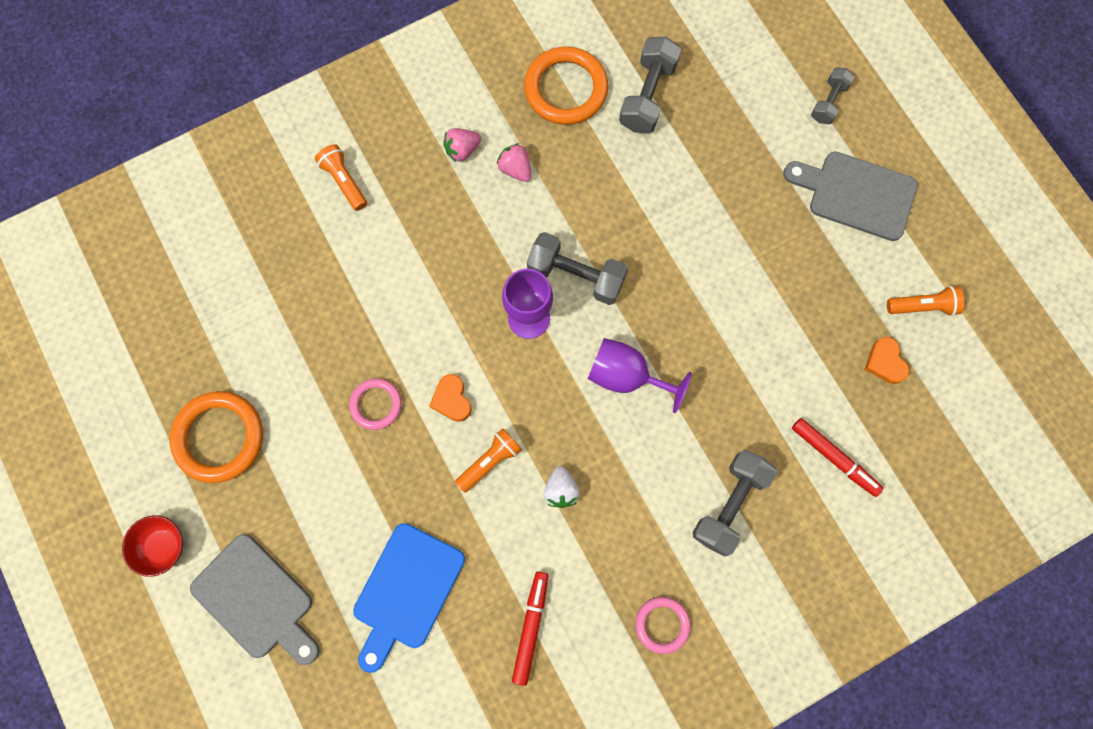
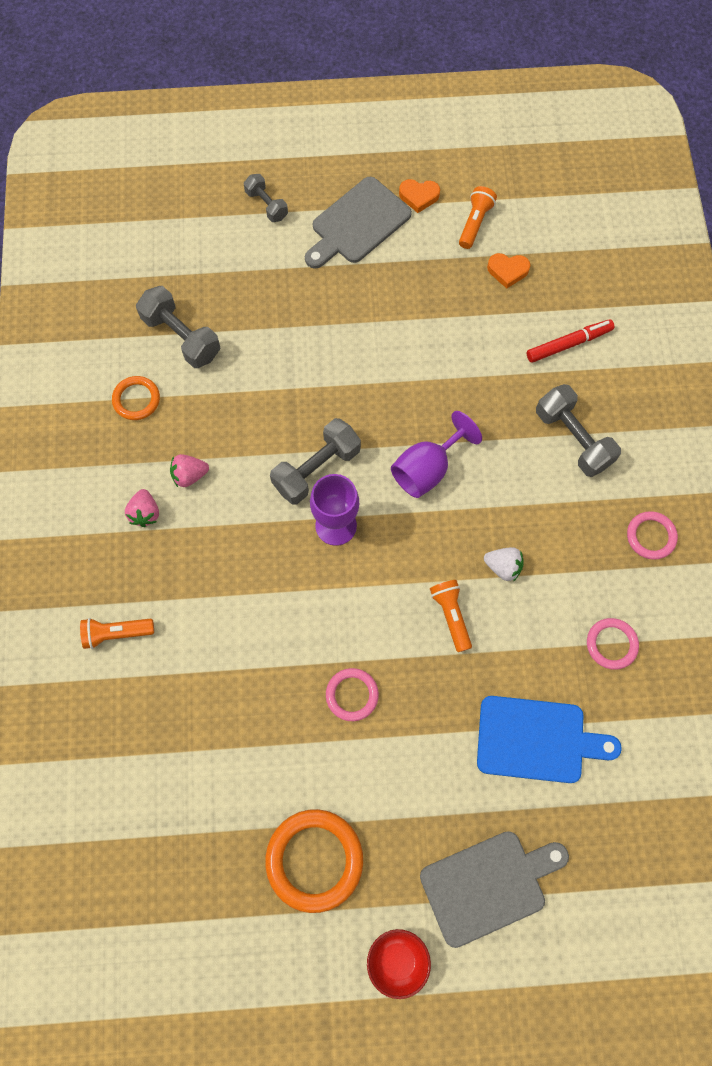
camera: 65 degrees left, 5 degrees down
blue cutting board [353,523,465,673] -> blue cutting board turned 45 degrees counterclockwise [477,696,622,783]
orange heart [429,374,472,422] -> orange heart moved to [399,179,440,213]
red marker [512,571,548,686] -> pink ring [587,618,639,670]
orange ring [524,46,608,125] -> orange ring [112,376,160,420], size x0.57

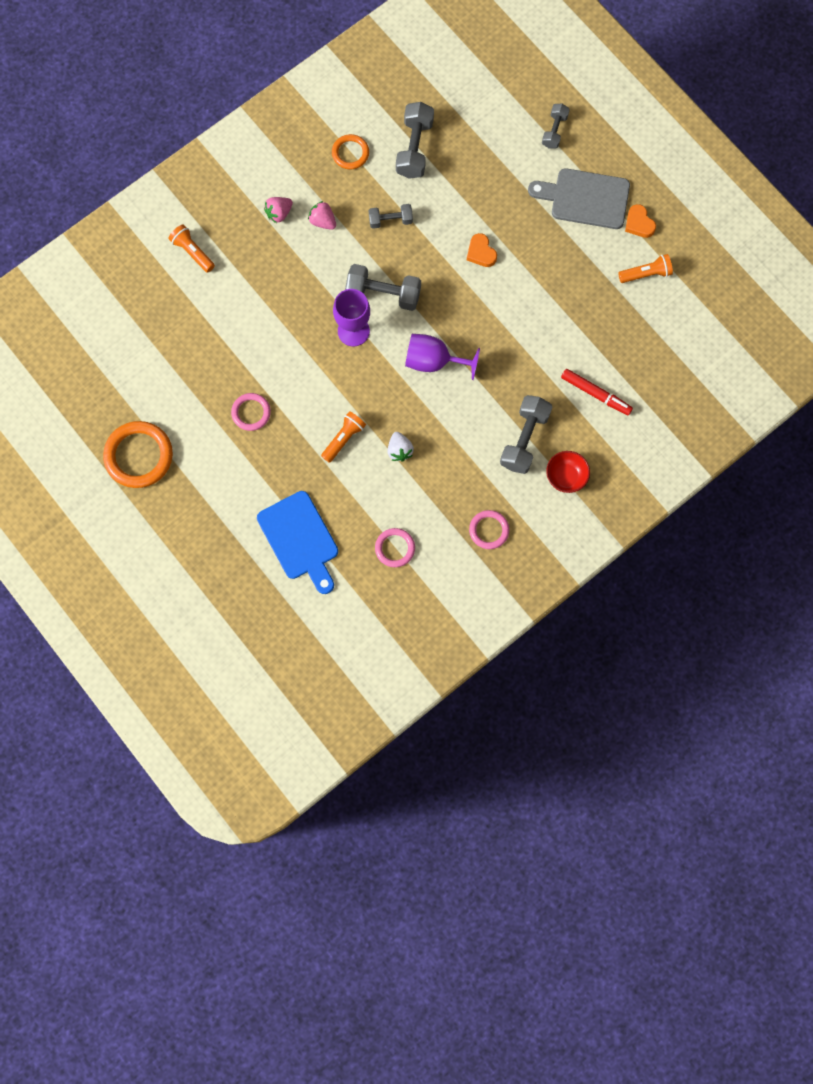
camera: 55 degrees right, 5 degrees up
red bowl [367,929,431,999] -> red bowl moved to [546,451,590,493]
grey cutting board [420,831,569,948] -> none
orange heart [487,253,530,289] -> orange heart moved to [467,233,497,267]
none -> grey dumbbell [369,204,413,229]

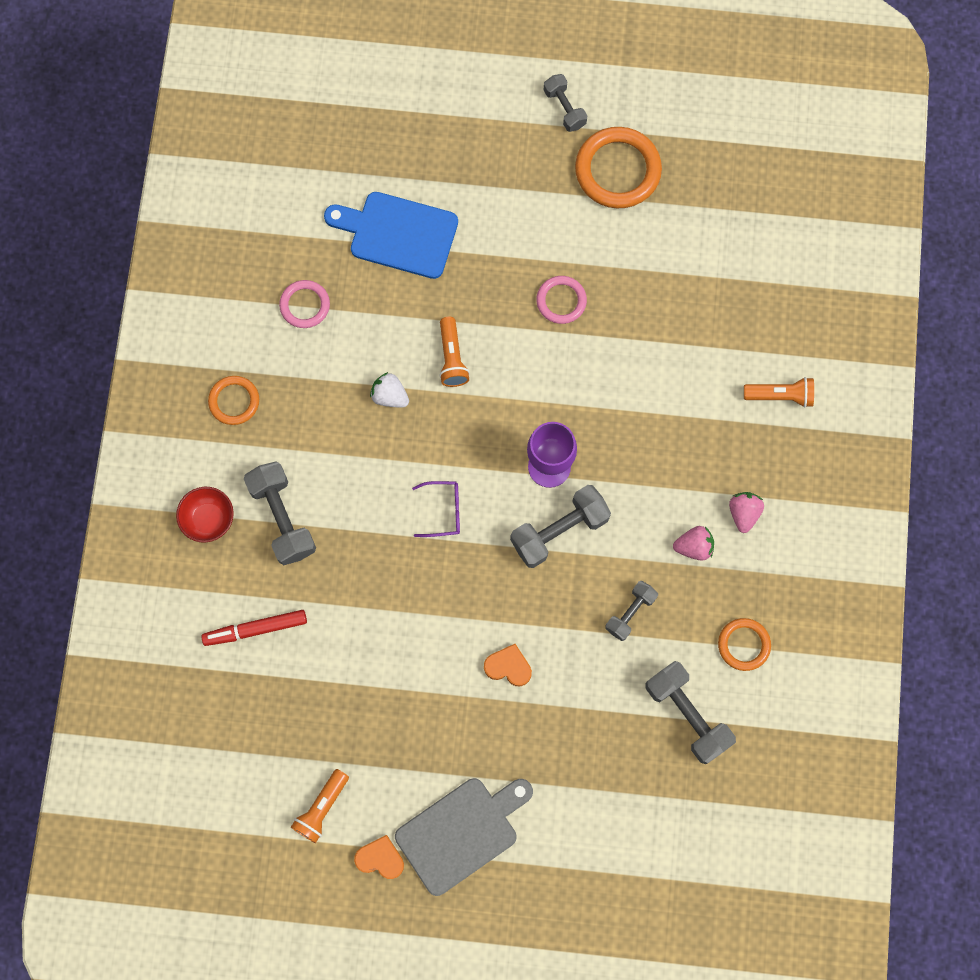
camera: 135 degrees right, 0 degrees up
purple goblet [405,334,480,380] -> purple glasses [412,481,460,537]
pink ring [469,510,509,549] -> orange ring [208,376,259,425]
grey dumbbell [542,104,570,149] -> grey dumbbell moved to [544,74,587,132]

